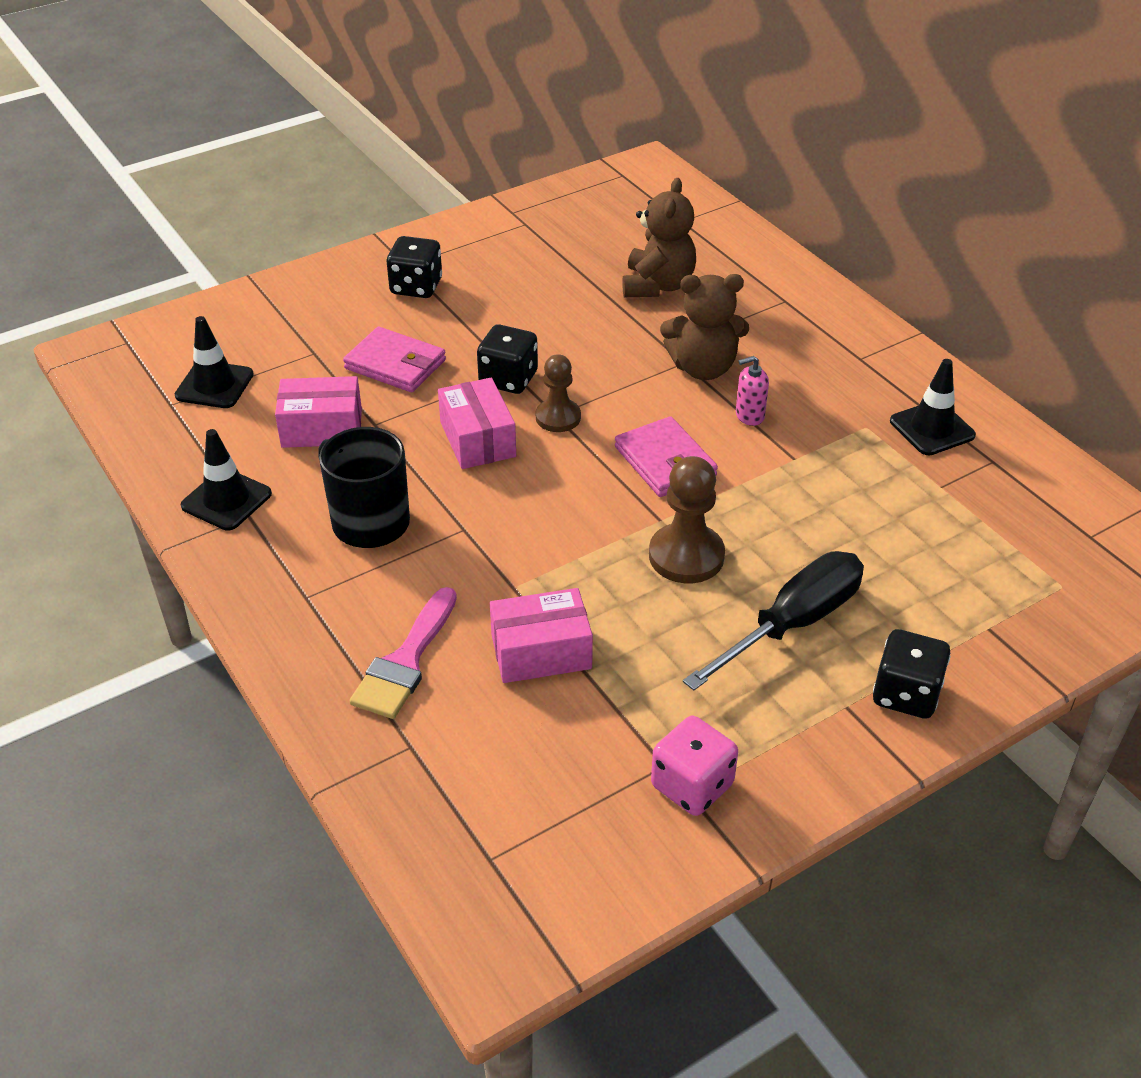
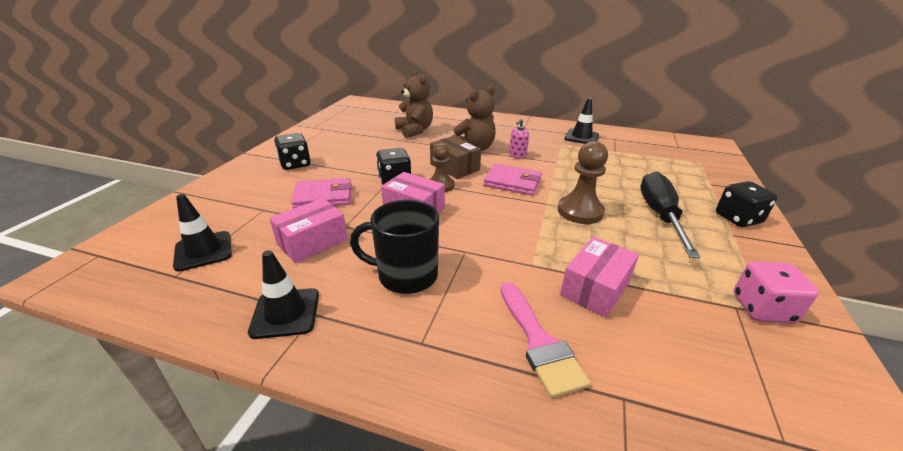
camera: 40 degrees left, 10 degrees down
none -> brown box [430,136,481,179]

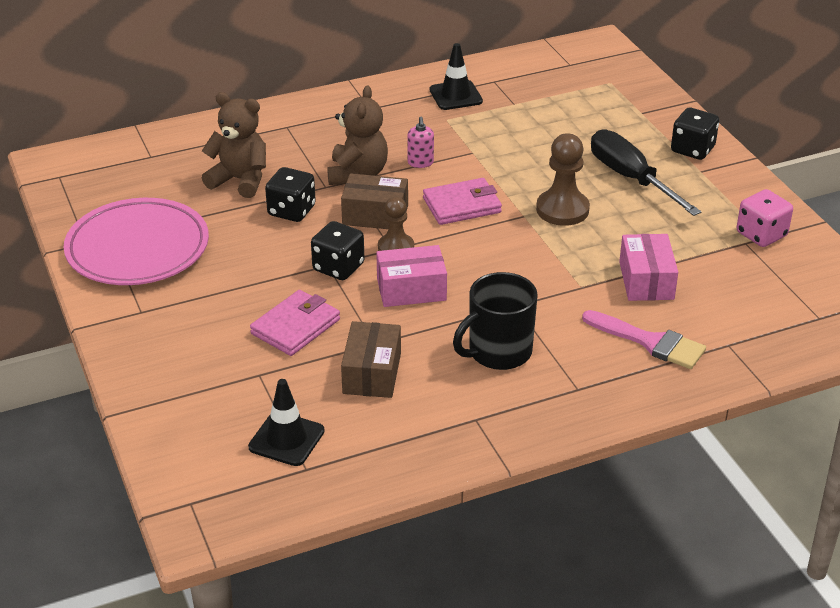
camera: 40 degrees left, 5 degrees up
black traffic cone [248,250,319,339] -> none
pink box [269,198,348,263] -> brown box [341,321,401,398]
black dice [274,133,311,170] -> black dice moved to [265,167,316,222]
none -> pink plate [64,198,209,285]

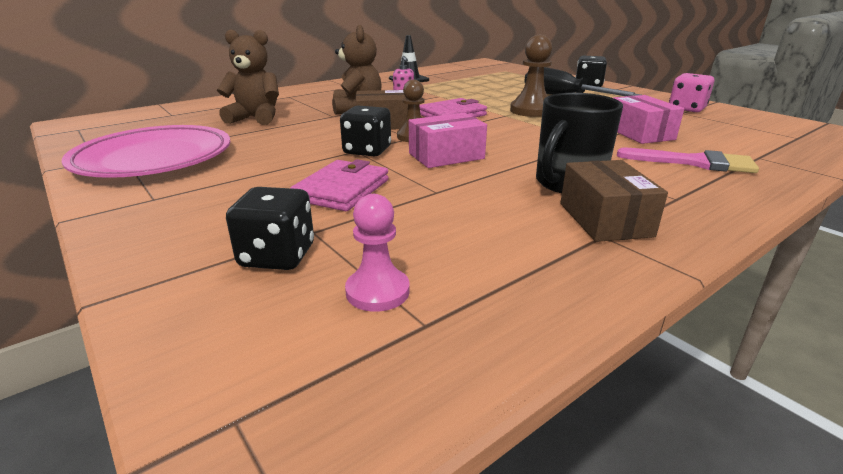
camera: 15 degrees left, 10 degrees down
black traffic cone [248,379,325,466] -> pink pawn [345,194,409,312]
black dice [265,167,316,222] -> black dice moved to [226,187,314,270]
brown box [341,321,401,398] -> brown box moved to [560,160,668,242]

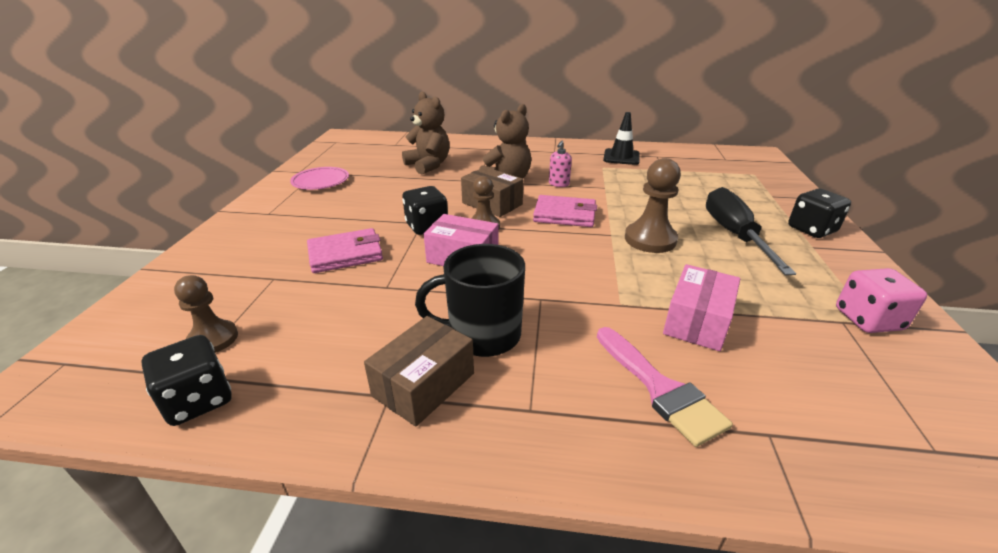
camera: 45 degrees right, 5 degrees up
pink plate [62,125,231,178] -> pink plate [290,167,349,190], size x0.53
black dice [226,187,314,270] -> black dice moved to [141,335,232,426]
pink pawn [345,194,409,312] -> brown pawn [174,275,238,353]

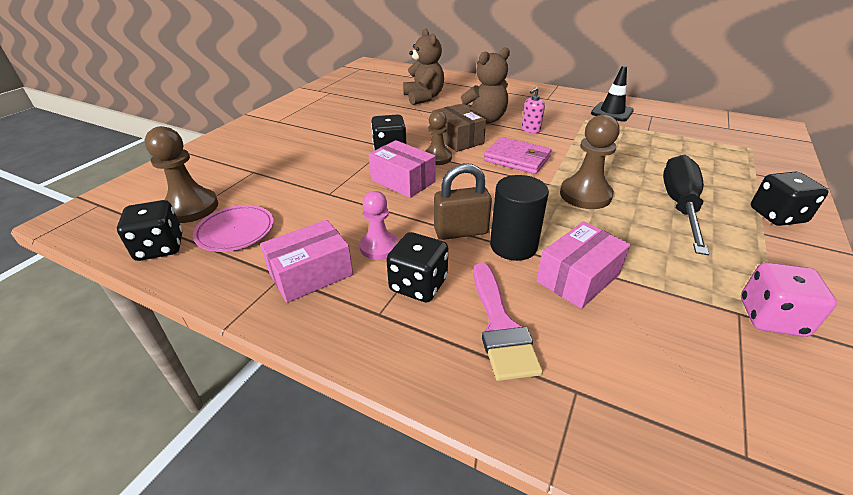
camera: 20 degrees right, 5 degrees up
brown pawn [174,275,238,353] -> brown pawn [145,126,218,223], size x1.50
pink plate [290,167,349,190] -> pink plate moved to [193,205,274,252]
pink wallet [307,228,383,273] -> none
brown box [364,316,474,426] -> pink box [260,220,353,303]
black mug [415,244,525,357] -> pink pawn [359,191,398,260]
none -> black dice [386,232,448,302]
none -> brown padlock [434,163,492,240]
none -> black cylinder [490,175,549,261]

